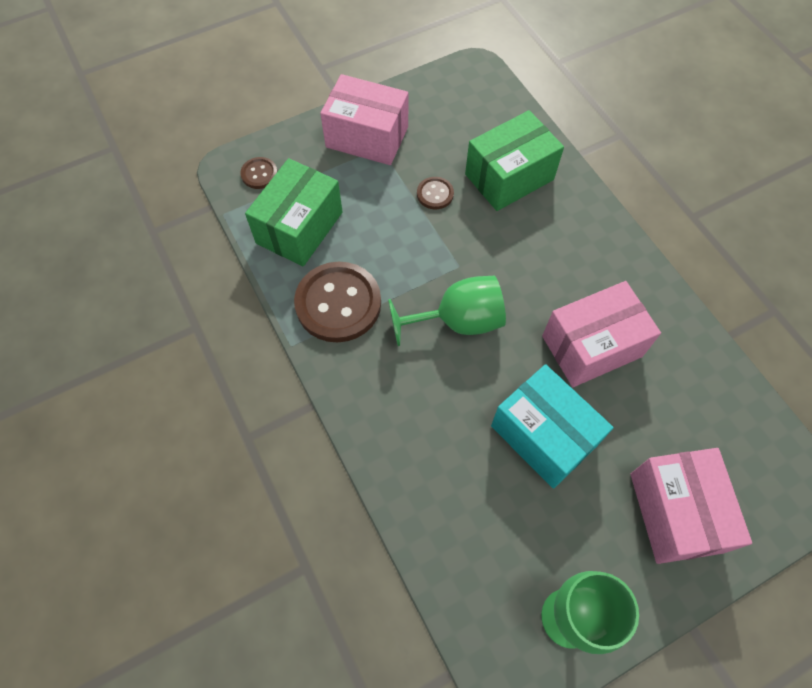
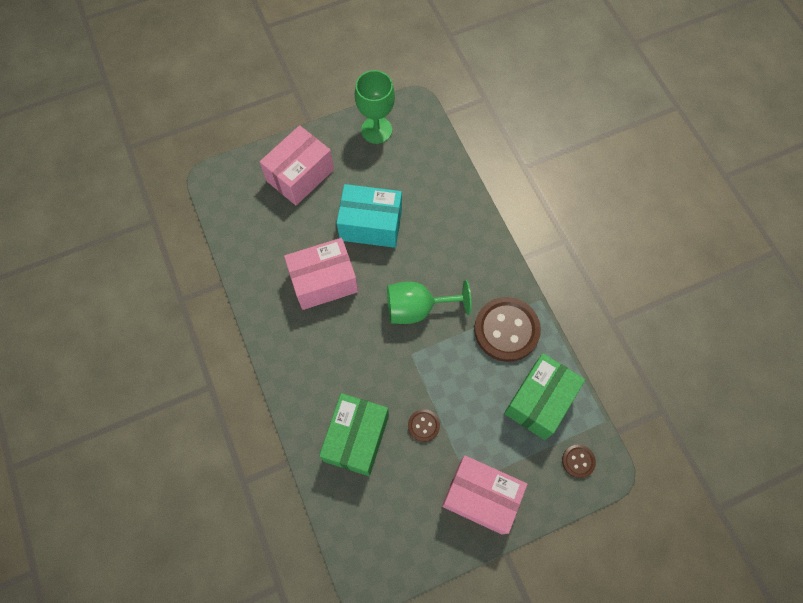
camera: 175 degrees left, 5 degrees up
green box [465,110,564,211] -> green box turned 45 degrees counterclockwise [319,393,389,476]
turquoise box [491,364,613,488] -> turquoise box turned 45 degrees counterclockwise [337,184,402,248]
pink box [630,448,752,564] -> pink box turned 45 degrees clockwise [260,125,334,205]

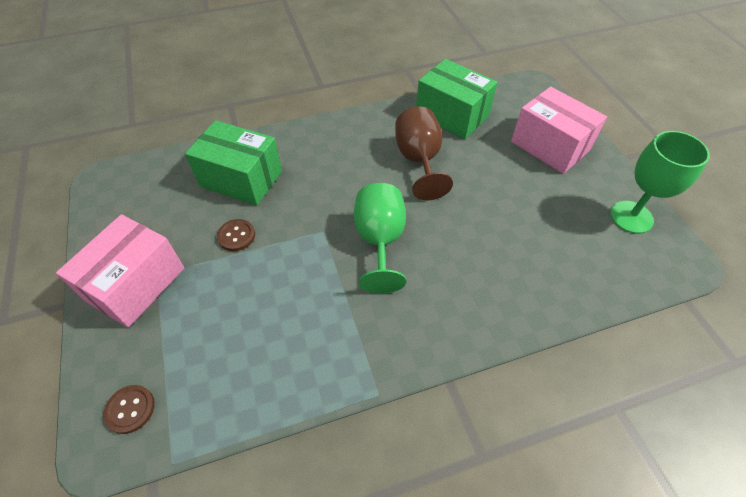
camera: 95 degrees right, 15 degrees down
pink box [284,238,358,310] -> brown goblet [395,106,453,200]
turquoise box [337,184,402,248] -> none
brown button [474,297,541,362] -> none
green box [504,353,585,440] -> green box moved to [416,59,497,139]

